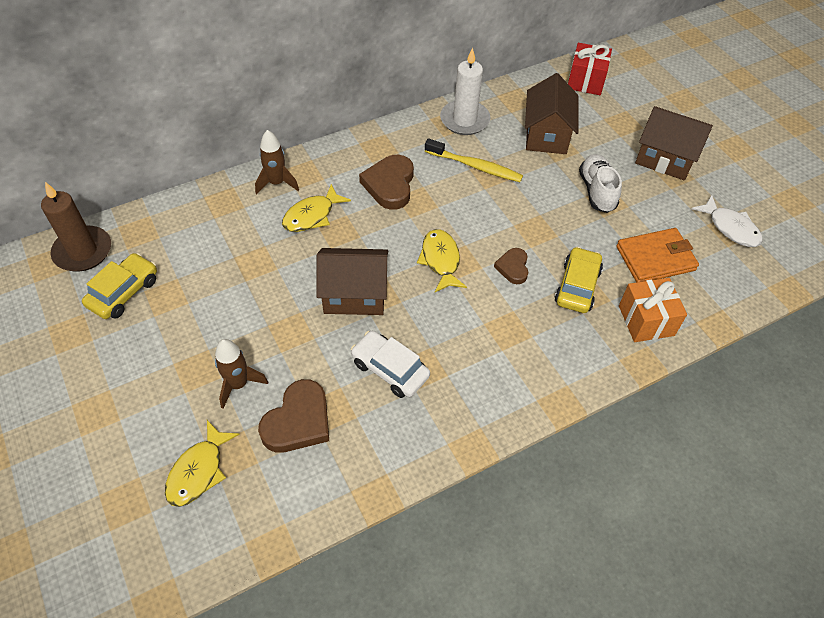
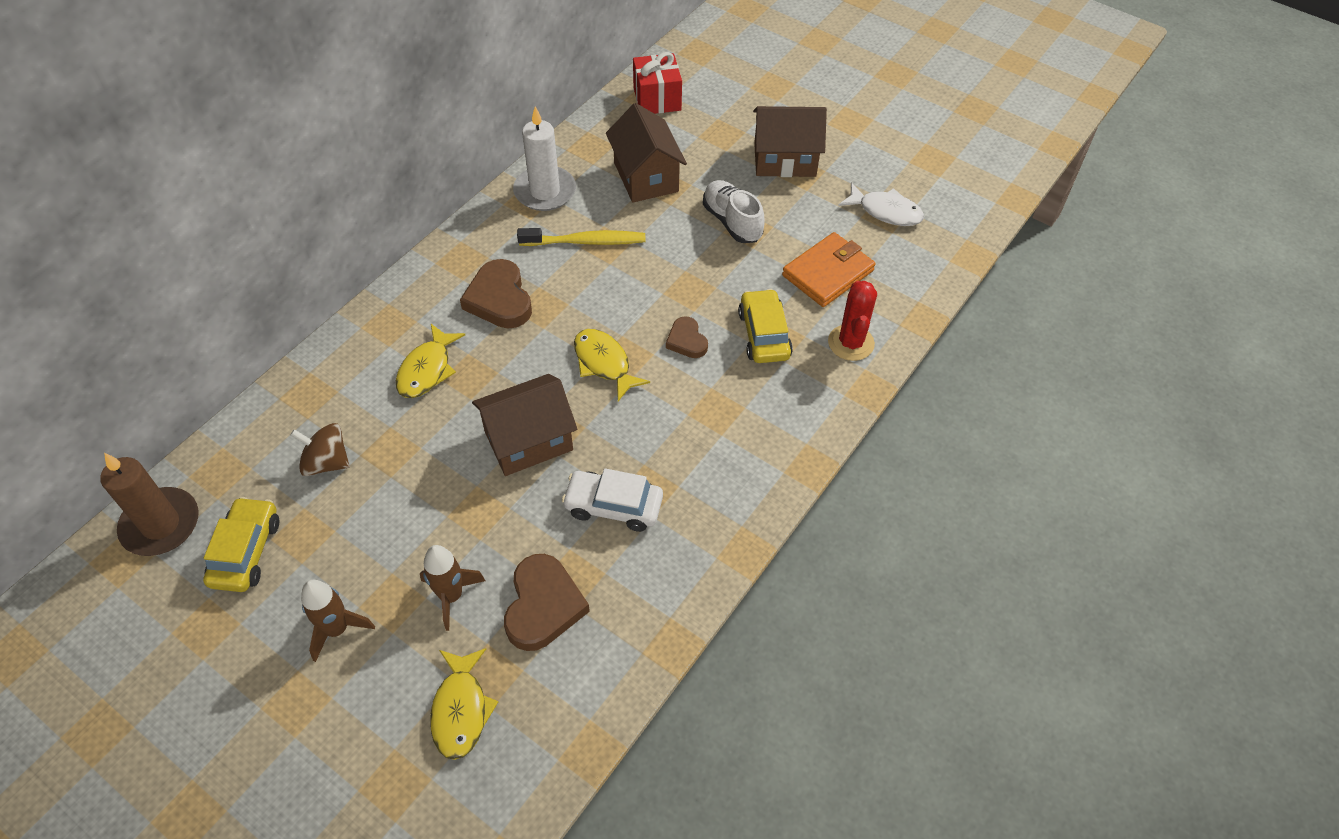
camera: 25 degrees left, 0 degrees up
brown rocket [255,130,299,195] -> brown rocket moved to [301,580,375,662]
orange gift [619,278,687,342] -> red cactus [828,281,877,361]
none -> brown spinning top [290,423,350,476]

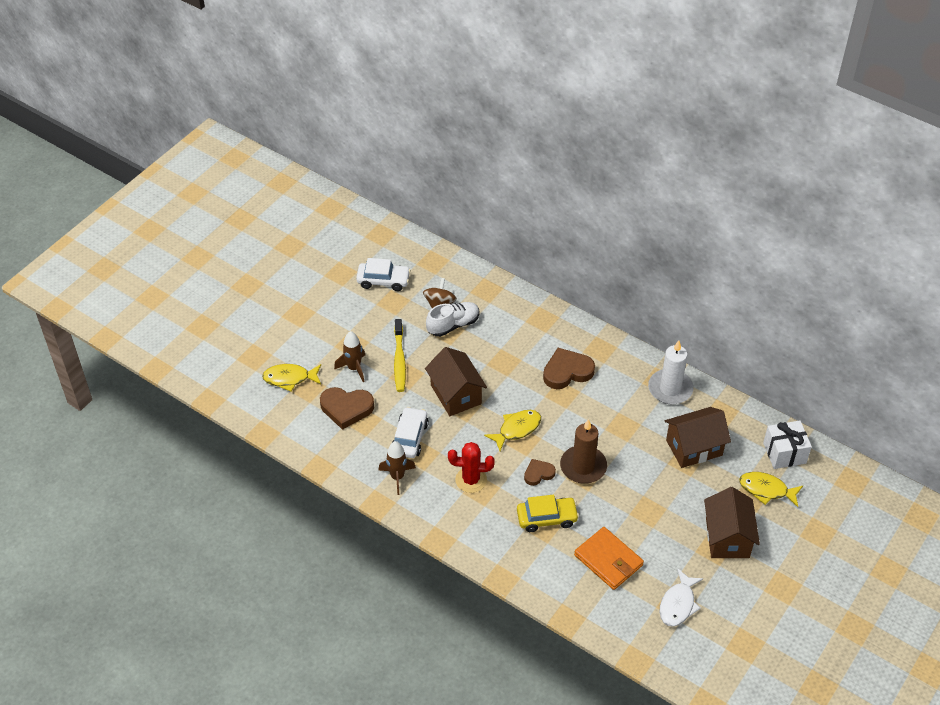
camera: 90 degrees right, 5 degrees down
brown candle [100,453,199,556] -> brown candle moved to [560,419,607,484]
yellow car [203,497,279,592] -> white car [356,258,411,291]
brown rocket [301,580,375,662] -> brown rocket moved to [378,441,416,495]
yellow fish [396,324,465,398] -> yellow fish moved to [739,472,803,507]
yellow toothbrush [517,228,645,246] -> yellow toothbrush moved to [394,319,406,392]
red gift [633,52,682,114] -> white gift [763,420,812,469]
white shoe [703,180,765,243] -> white shoe moved to [426,302,480,337]
red cactus [828,281,877,361] -> red cactus moved to [448,442,495,493]

